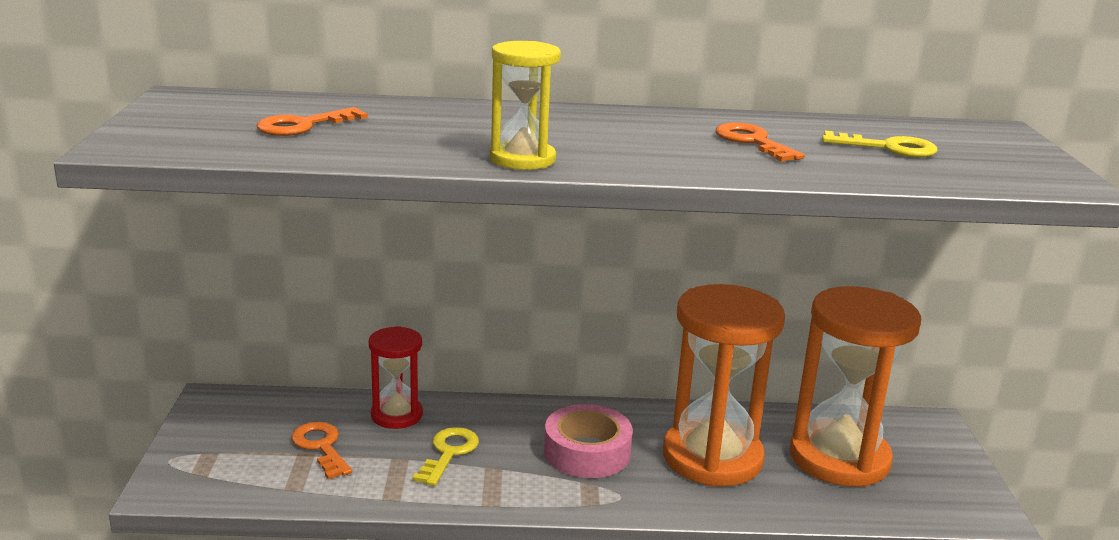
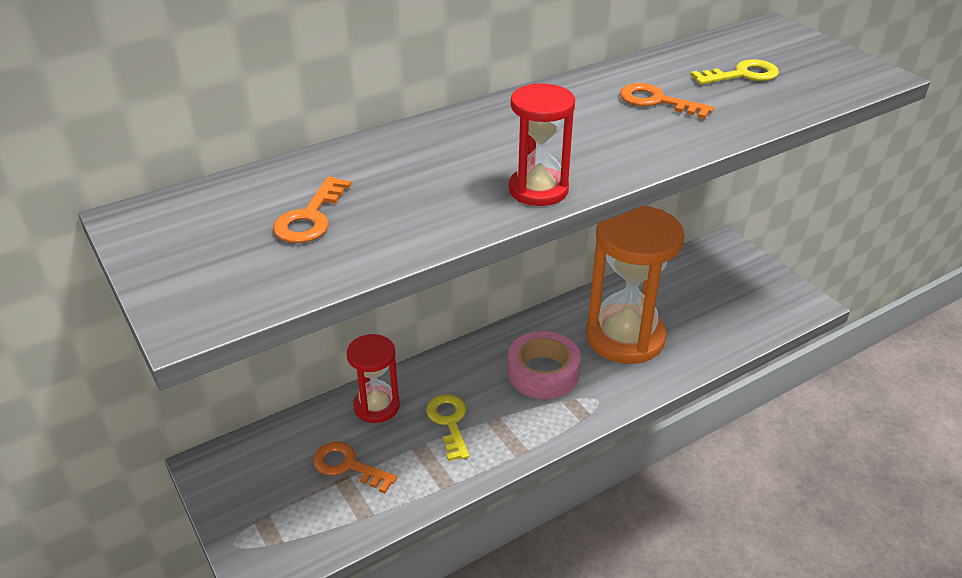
camera: 30 degrees left, 15 degrees up
yellow hourglass [490,41,561,170] -> red hourglass [509,83,575,206]
orange hourglass [790,286,921,487] -> none

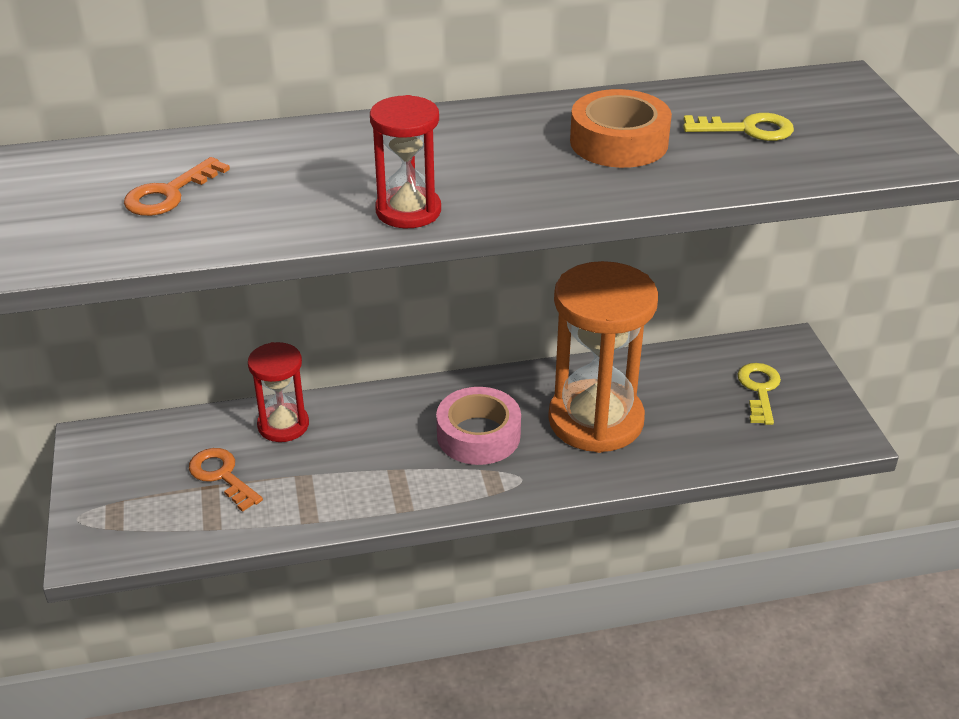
camera: 20 degrees right, 0 degrees up
yellow key [426,394,470,461] -> yellow key moved to [737,363,781,425]
orange key [620,83,714,119] -> orange tape [570,89,672,168]

